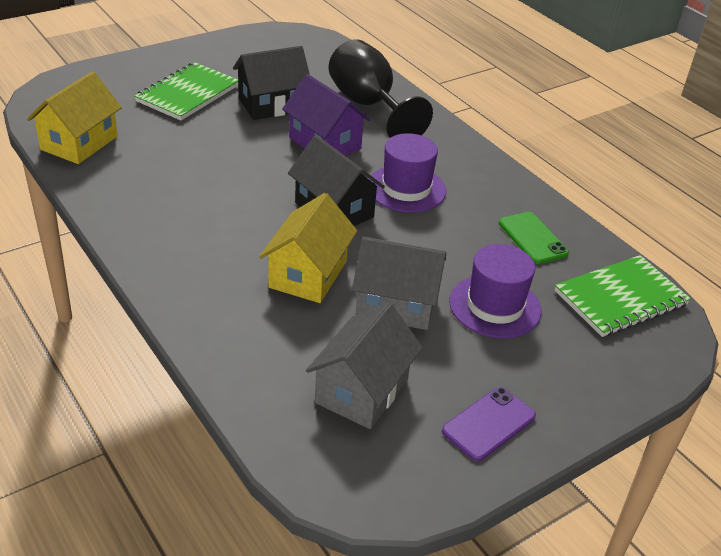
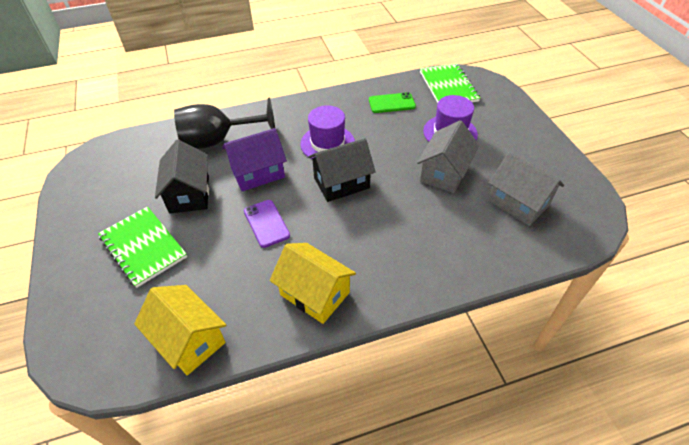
camera: 70 degrees left, 10 degrees up
yellow house [259,193,357,303] -> yellow house moved to [270,243,356,324]
purple phone [442,387,536,461] -> purple phone moved to [244,200,290,248]

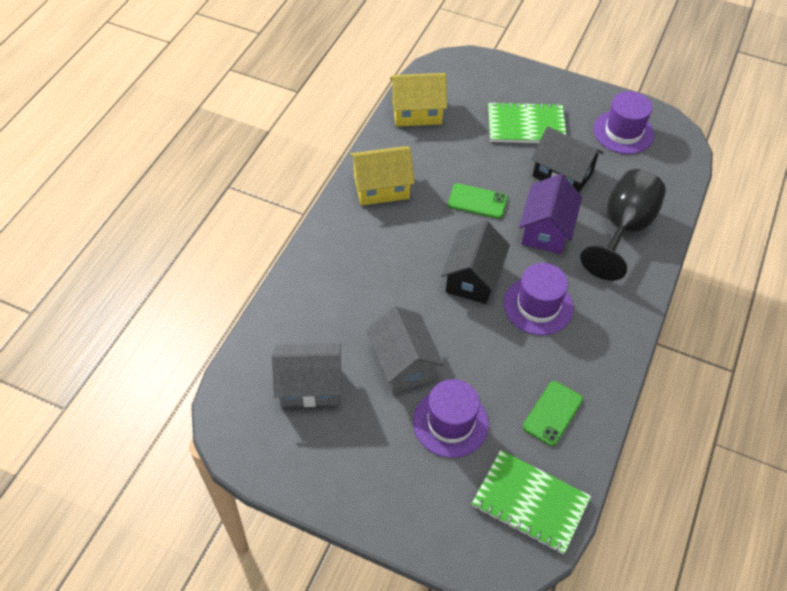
camera: 130 degrees right, 5 degrees up
purple phone [244,200,290,248] -> green phone [448,183,508,219]
none -> purple hat [593,91,654,154]

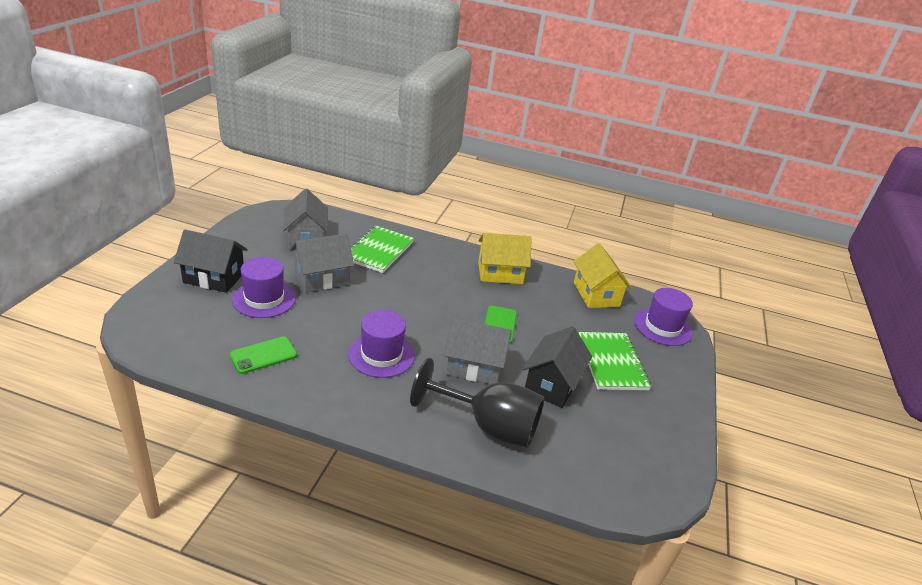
camera: 80 degrees right, 20 degrees down
yellow house [350,146,415,206] -> yellow house turned 75 degrees counterclockwise [478,233,532,284]
black house [441,221,510,304] -> black house moved to [174,230,248,293]
green notebook [472,450,591,554] -> green notebook moved to [351,226,414,273]
purple house [519,174,582,254] -> grey house [444,318,511,384]
green phone [523,381,583,446] -> green phone turned 60 degrees counterclockwise [230,336,297,374]
purple hat [593,91,654,154] -> purple hat moved to [634,288,693,346]

